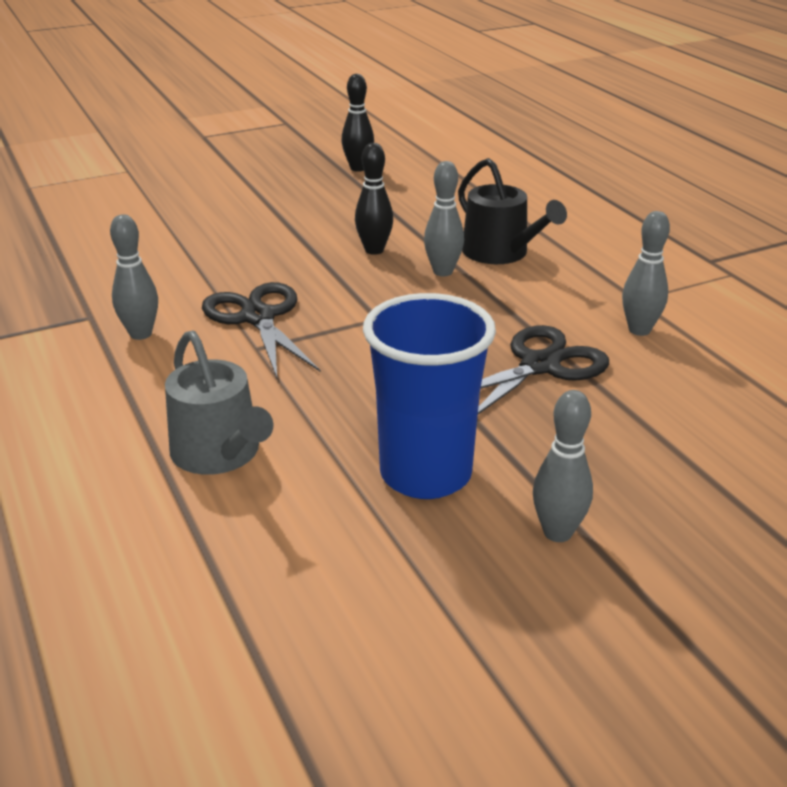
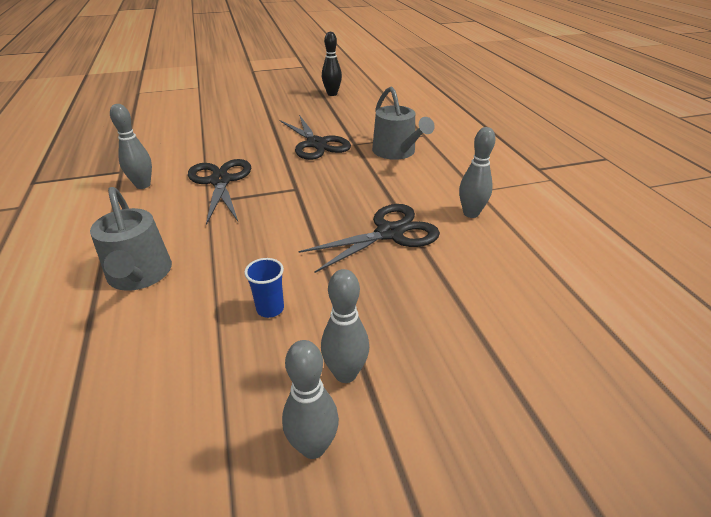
camera: 10 degrees right, 5 degrees up
black bowling pin [355,143,393,255] -> black scissors [280,115,351,160]
blue cup [363,293,496,499] -> blue cup [244,258,284,318], size x0.40
grey bowling pin [424,161,464,276] -> grey bowling pin moved to [282,340,339,459]
black watering can [458,158,567,264] -> grey watering can [372,86,435,160]

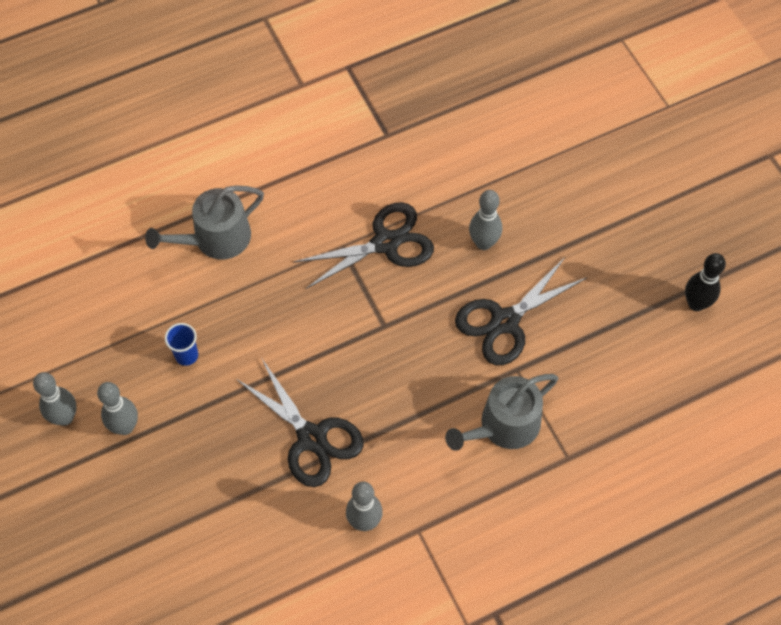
camera: 80 degrees right, 25 degrees up
grey bowling pin [110,104,152,189] -> grey bowling pin moved to [469,190,502,250]

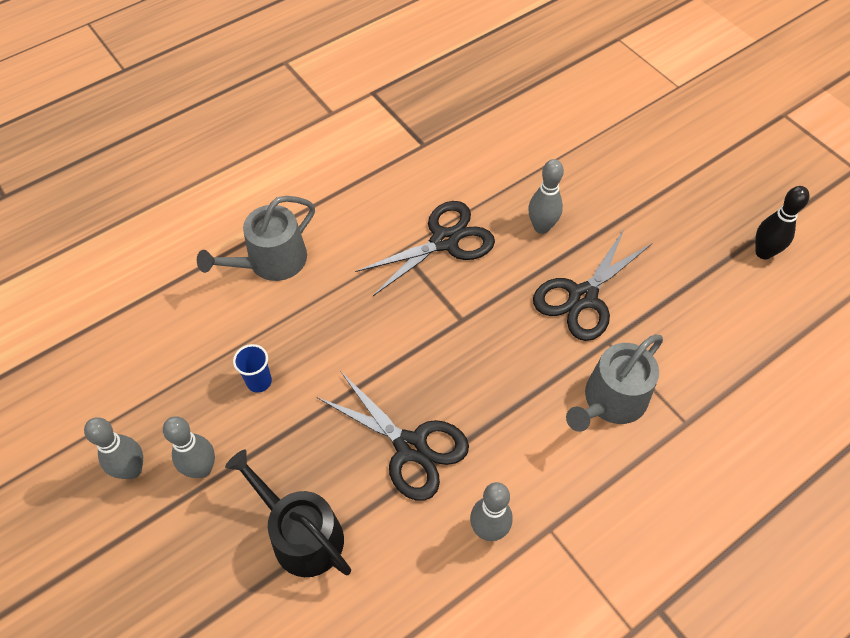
camera: 10 degrees left, 5 degrees down
none -> black watering can [225,449,351,577]

